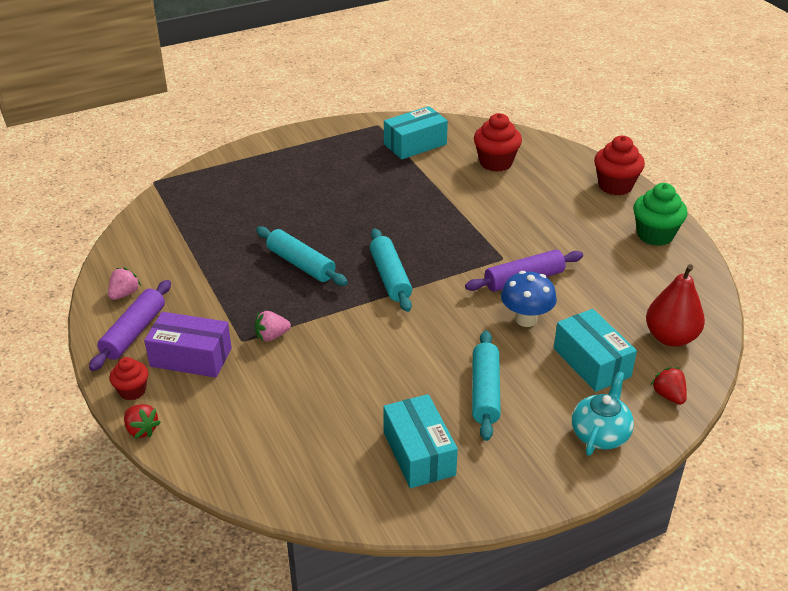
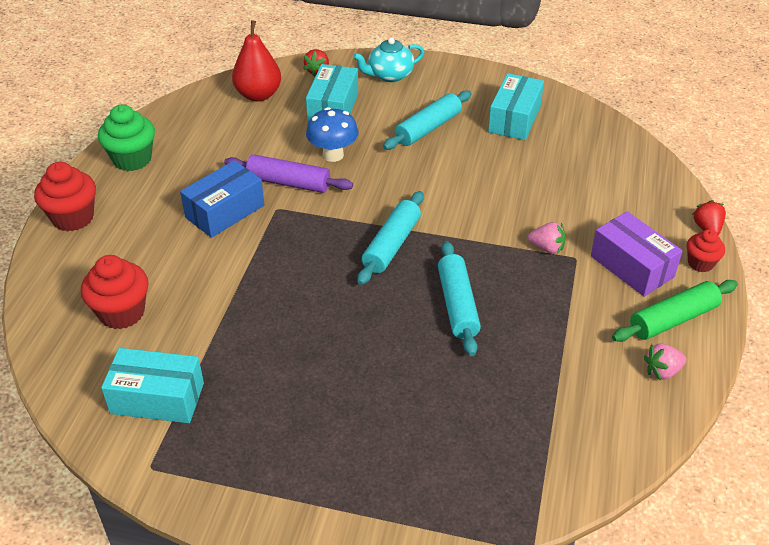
camera: 140 degrees left, 5 degrees up
purple rolling pin [89,280,171,371] -> green rolling pin [612,280,738,342]
none -> blue box [180,160,265,238]

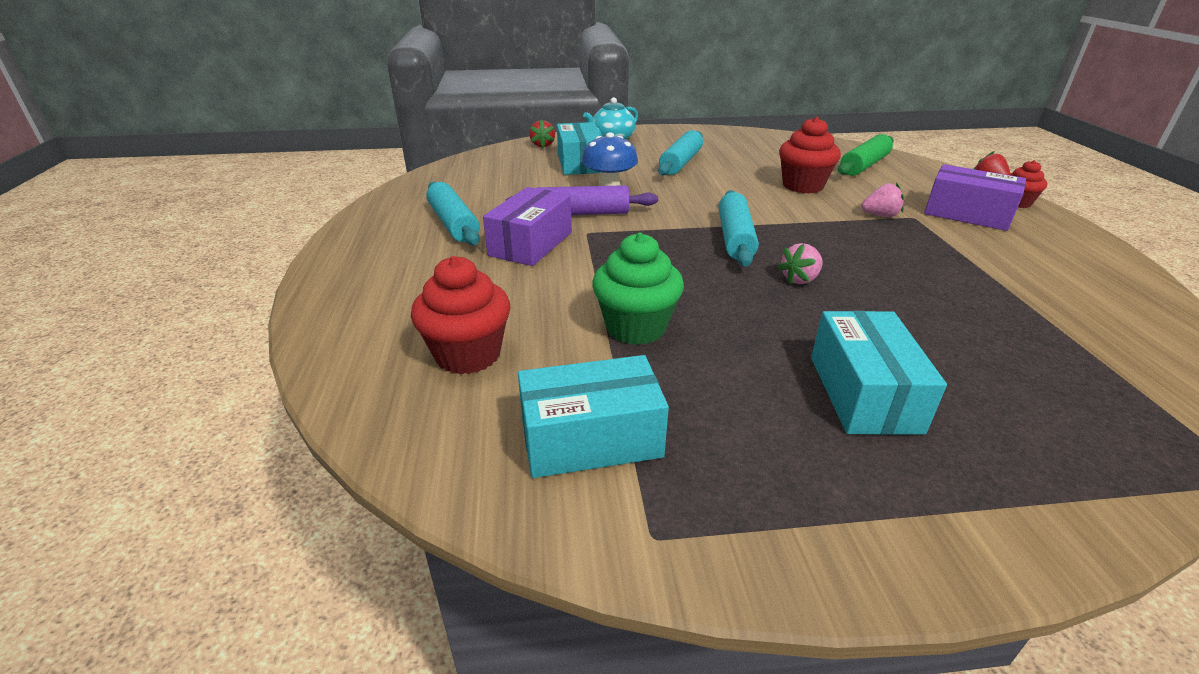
camera: 20 degrees left, 10 degrees down
red cupcake [34,162,96,232] -> red cupcake moved to [779,116,841,194]
green cupcake [98,105,155,171] -> green cupcake moved to [592,233,684,345]
blue box [180,160,265,238] -> purple box [483,187,572,266]
red pear [232,20,281,101] -> none
turquoise rolling pin [438,241,481,356] -> turquoise rolling pin moved to [426,181,480,245]
turquoise box [488,73,544,140] -> turquoise box moved to [811,311,947,435]
green rolling pin [612,280,738,342] -> green rolling pin moved to [838,134,894,176]
pink strawberry [644,344,686,380] -> pink strawberry moved to [778,243,823,284]

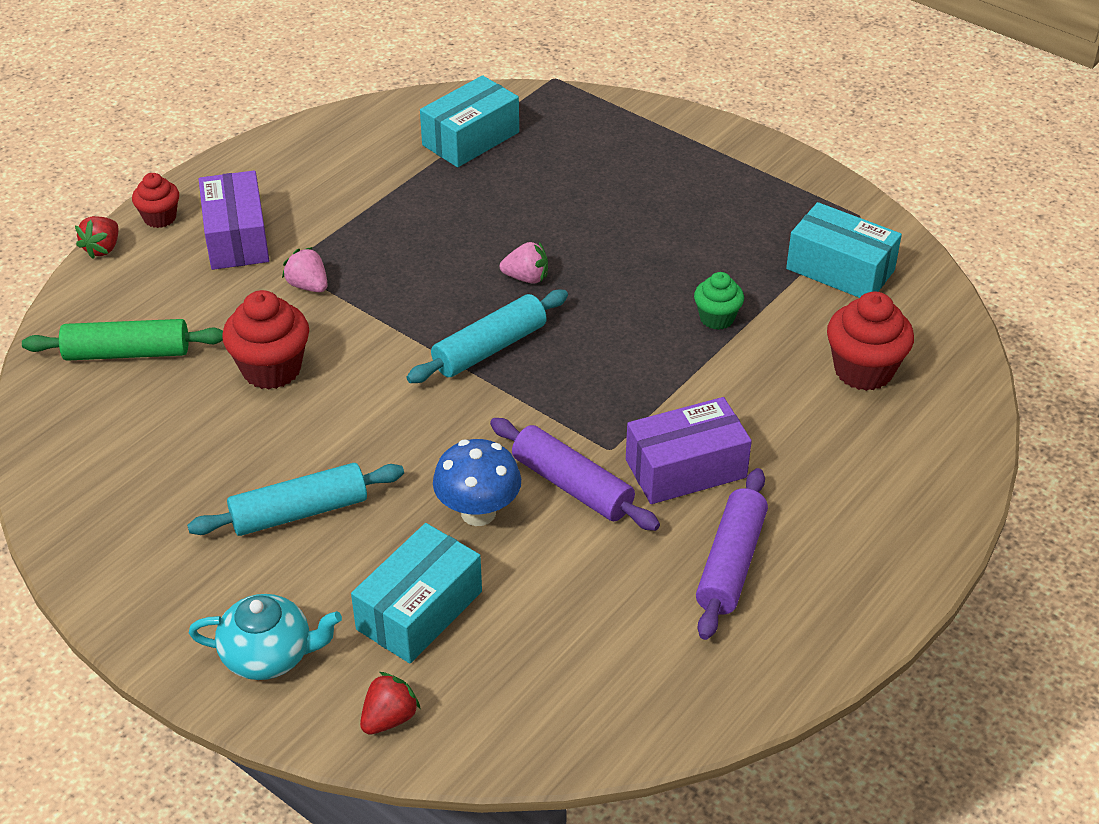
camera: 135 degrees left, 10 degrees up
turquoise rolling pin [426,181,480,245] -> purple rolling pin [696,468,768,640]
green cupcake [592,233,684,345] -> green cupcake [694,272,744,330], size x0.60
turquoise box [811,311,947,435] -> turquoise box moved to [420,75,519,167]

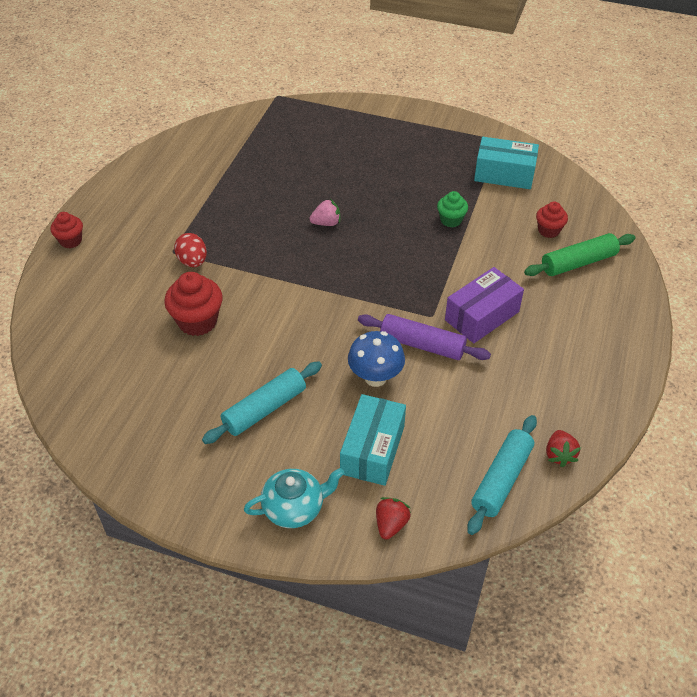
camera: 20 degrees left, 5 degrees up
green rolling pin [22,319,223,361] -> green rolling pin moved to [524,233,635,276]
red strawberry [75,216,118,259] -> red strawberry moved to [546,430,581,467]
purple box [199,170,269,270] -> none
pink strawberry [282,247,328,292] -> red egg [174,233,207,267]
turquoise rolling pin [407,290,568,383] -> turquoise rolling pin moved to [467,415,537,535]
turquoise box [420,75,519,167] -> none
purple rolling pin [696,468,768,640] -> none
red cupcake [827,292,914,391] -> red cupcake [536,202,568,238], size x0.60

